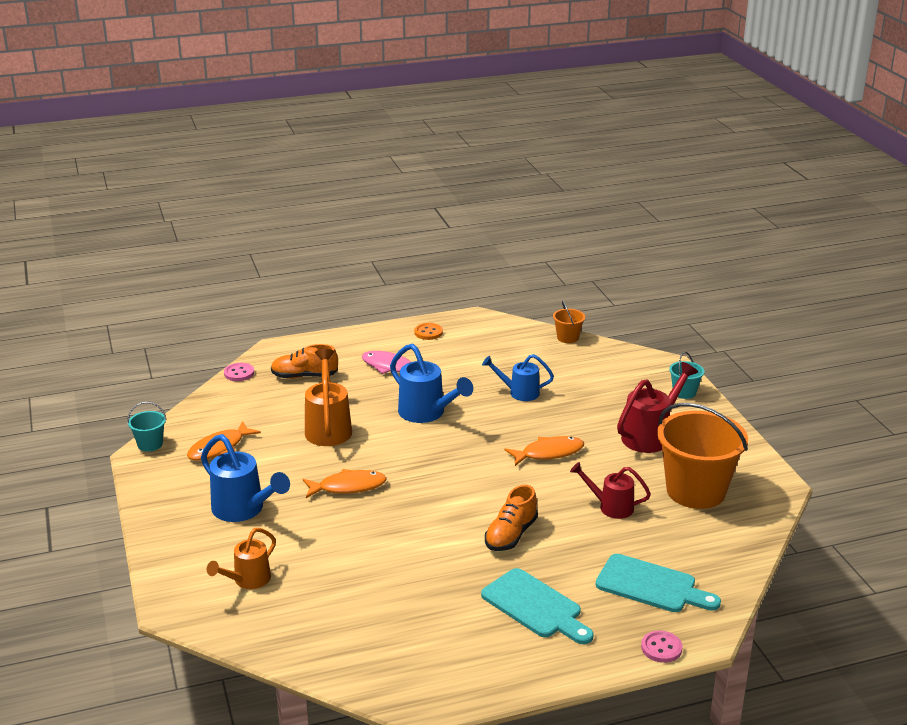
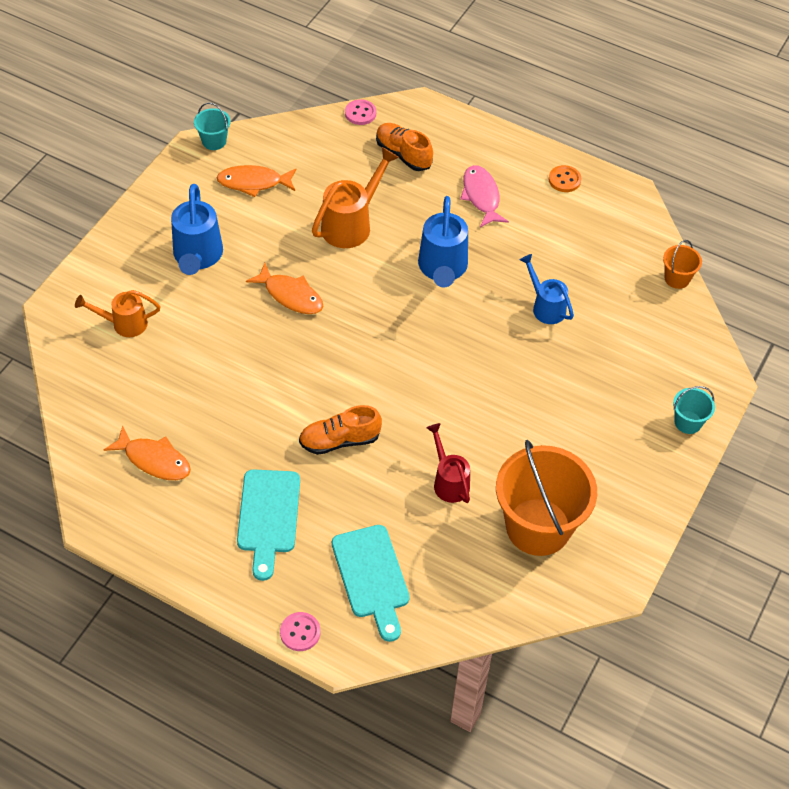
camera: 45 degrees right, 25 degrees up
orange fish [505,436,584,466] -> orange fish moved to [104,425,191,480]
red watering can [617,362,698,453] -> none

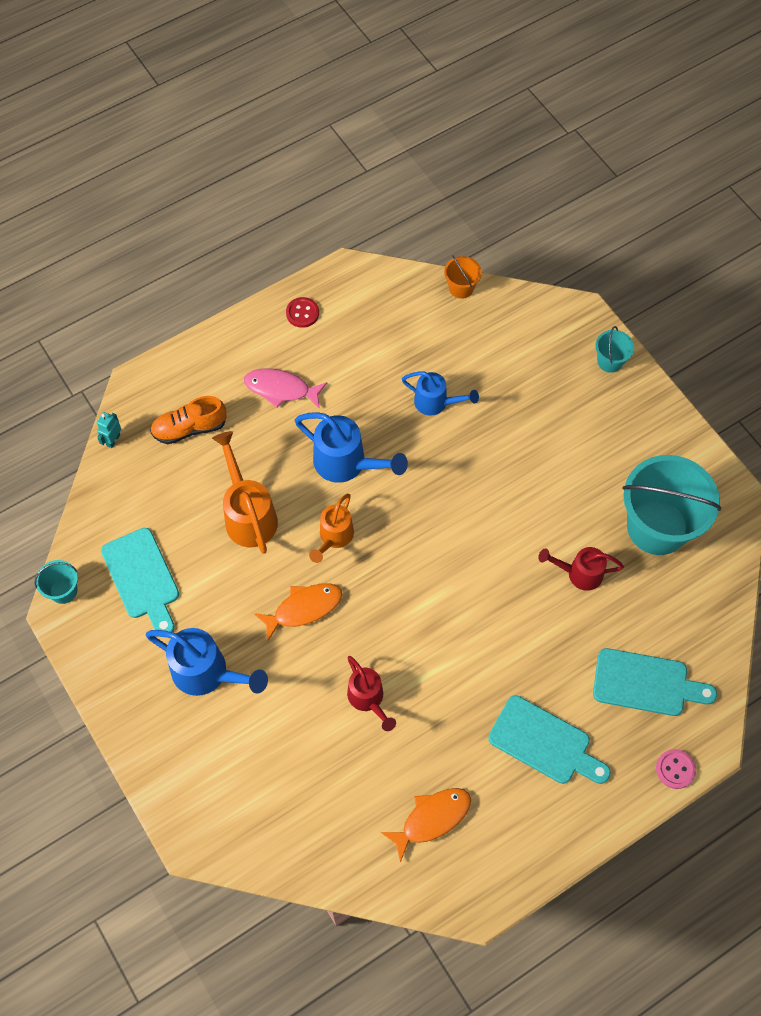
camera: 60 degrees left, 10 degrees up
orange watering can [75,290,160,337] -> orange watering can moved to [309,494,354,563]
orange fish [216,165,296,197] -> turquoise cutting board [101,528,179,632]
orange shoe [299,405,382,455] -> none
pink button [345,99,376,125] -> turquoise robot [97,412,121,448]
orange bucket [496,440,597,556] -> turquoise bucket [622,455,721,555]
blue watering can [520,254,574,324] -> blue watering can turned 150 degrees counterclockwise [402,371,479,416]
orange button [549,165,582,192] -> red button [286,297,319,328]
none -> red watering can [347,656,396,731]

